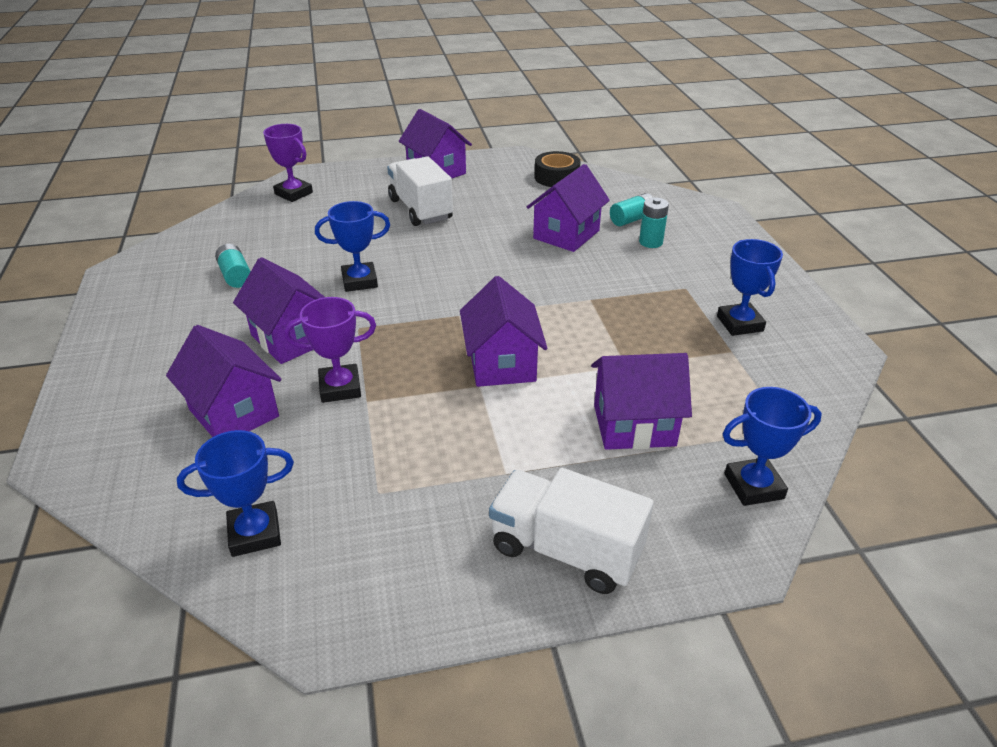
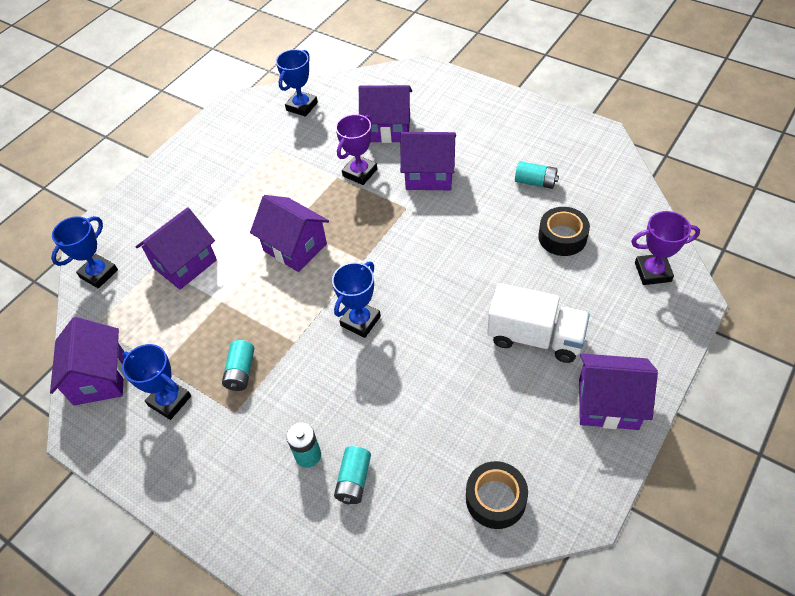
camera: 140 degrees right, 15 degrees up
blue trophy [315,201,390,292] -> blue trophy moved to [332,262,381,338]
white truck [489,468,654,594] -> none
purple house [527,164,610,252] -> purple house moved to [50,317,125,406]
none -> turquoise battery [222,340,254,391]
none -> black tape [538,207,590,256]

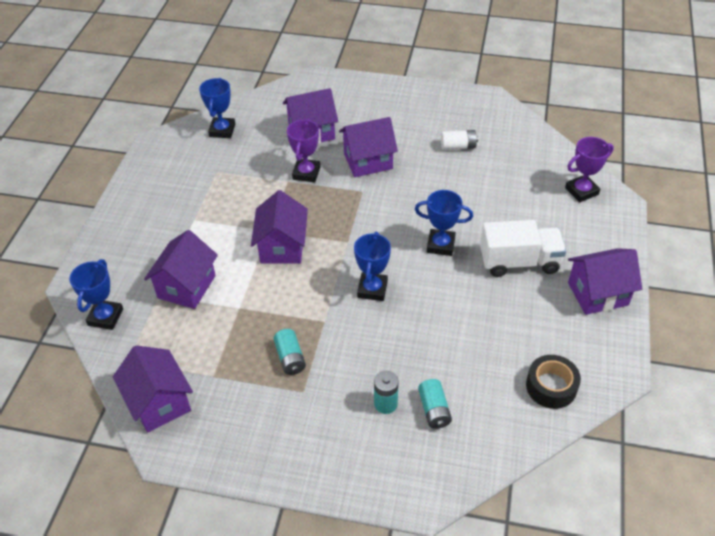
camera: 25 degrees left, 5 degrees down
blue trophy [122,344,191,420] -> blue trophy moved to [415,190,473,256]
purple house [250,195,329,272] -> purple house turned 75 degrees clockwise [251,190,308,264]
turquoise battery [515,161,559,189] -> white battery [441,130,478,150]
black tape [538,207,590,256] -> none

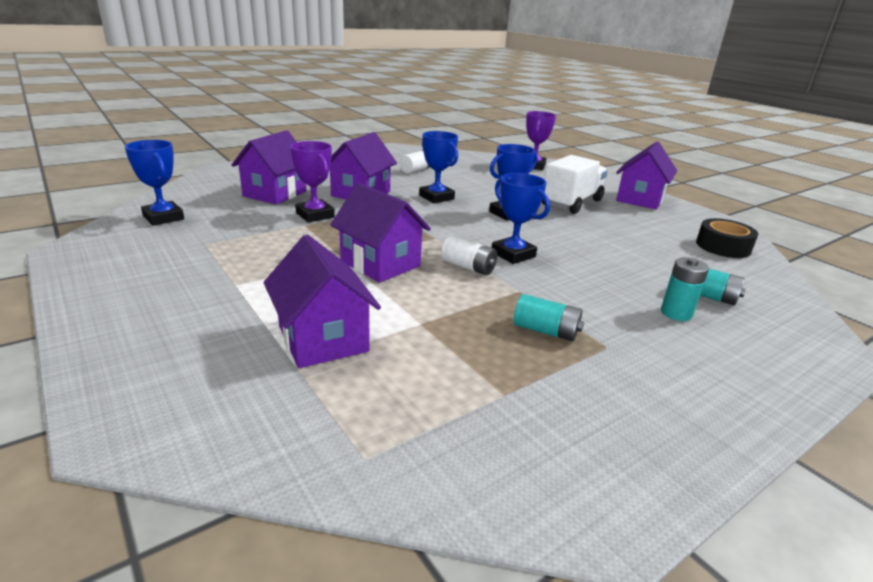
camera: 50 degrees left, 20 degrees down
blue trophy [69,259,123,330] -> blue trophy moved to [419,131,458,203]
purple house [113,345,193,433] -> none
none -> white battery [441,236,497,275]

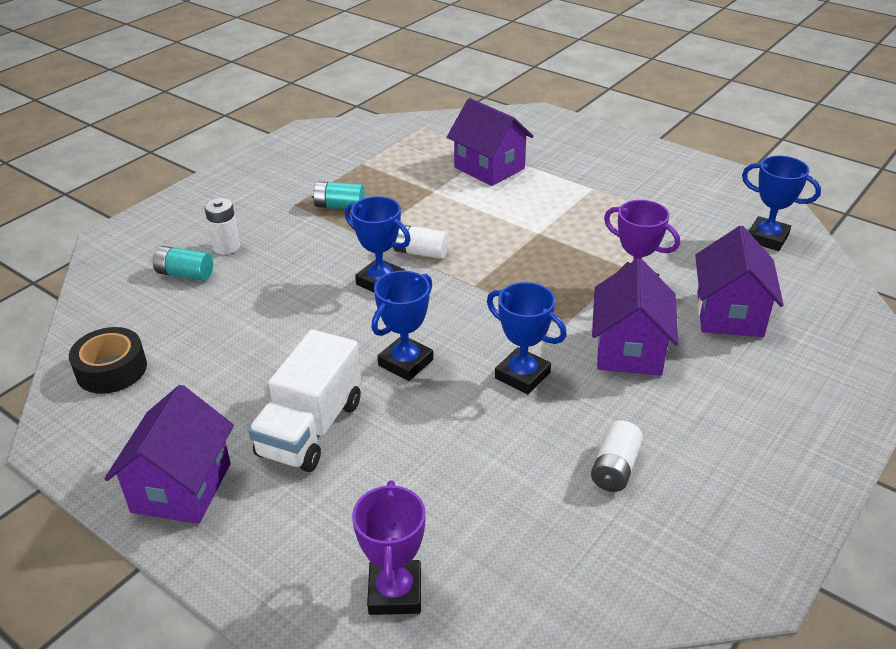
camera: 165 degrees right, 10 degrees up
purple house [330,183,431,283] -> none
turquoise battery [661,257,709,321] -> white battery [204,198,240,254]

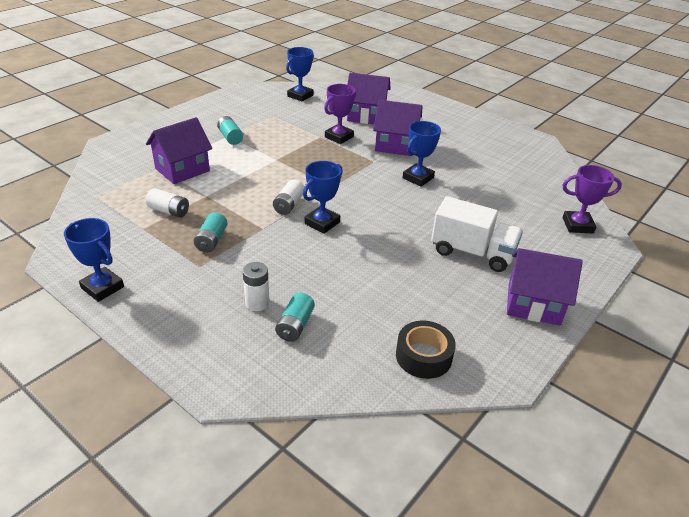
camera: 90 degrees left, 0 degrees up
blue trophy [371,271,433,381] -> blue trophy moved to [64,218,124,302]
white battery [591,420,643,492] -> white battery moved to [146,188,189,218]
none -> turquoise battery [217,116,243,145]

